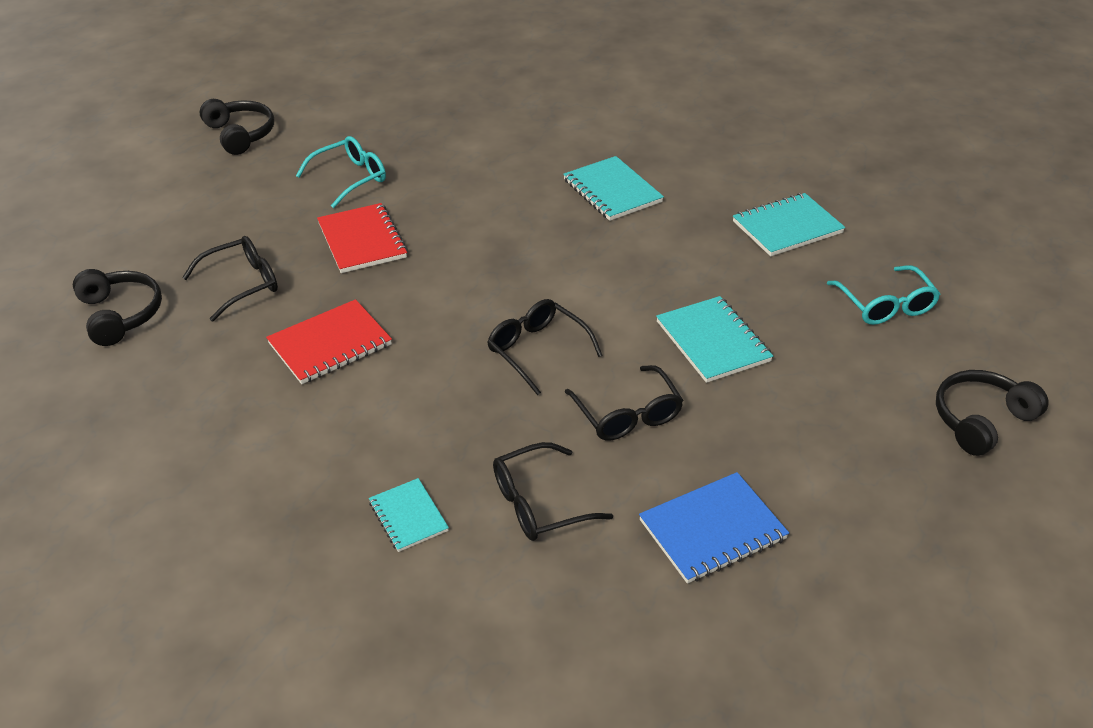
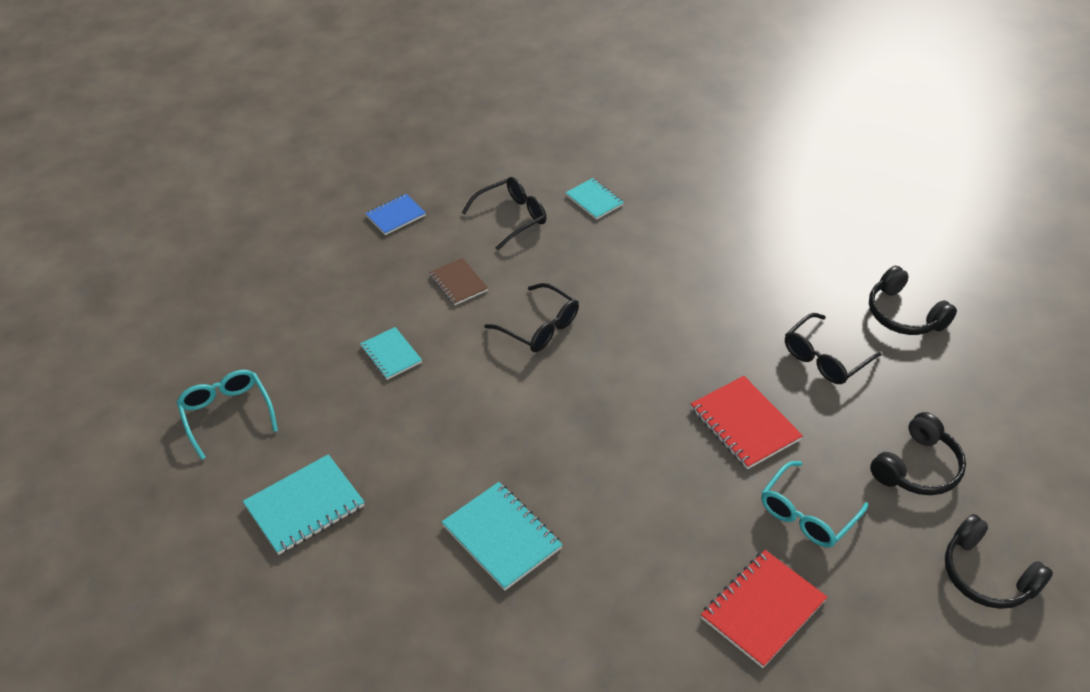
camera: 170 degrees right, 5 degrees up
red notebook [266,299,392,384] -> red notebook moved to [701,550,827,668]
black glasses [565,365,683,440] -> brown notebook [429,258,488,305]
blue notebook [639,472,789,583] -> blue notebook [365,194,426,235], size x0.62
turquoise notebook [656,296,773,383] -> turquoise notebook [360,327,422,380], size x0.62
black headphones [936,370,1049,456] -> black headphones moved to [870,412,966,495]

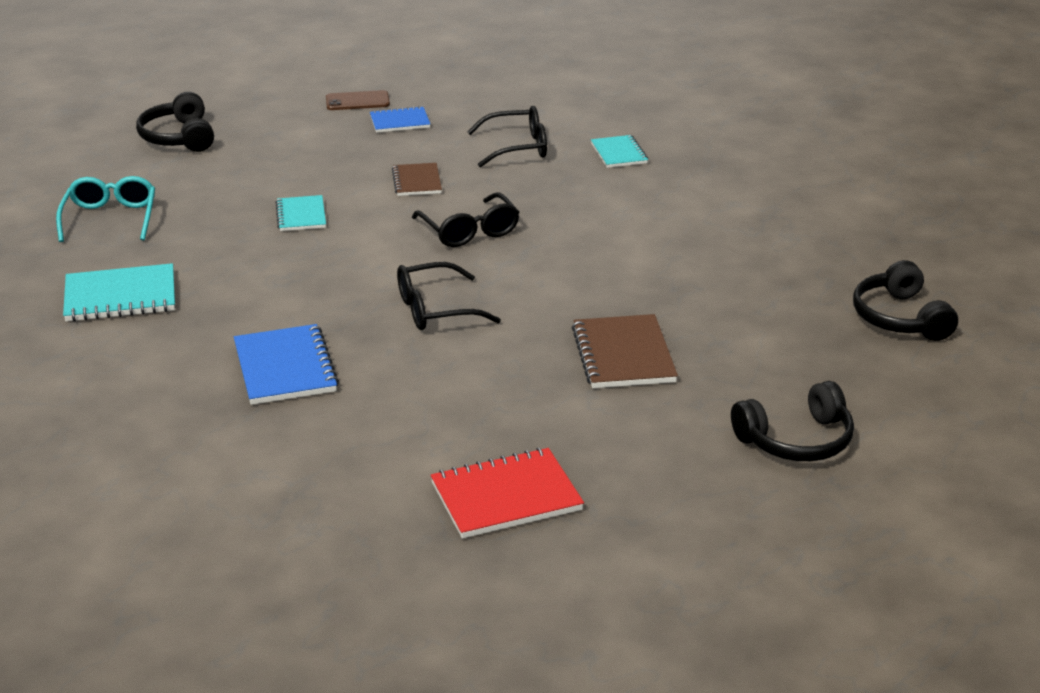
camera: 25 degrees right, 15 degrees down
turquoise notebook [442,482,563,591] -> blue notebook [234,324,339,405]
red notebook [691,376,803,469] -> brown notebook [572,314,678,388]
turquoise glasses [761,461,869,547] -> none
black glasses [785,313,882,384] -> black glasses moved to [397,262,501,330]
black headphones [945,514,1053,609] -> black headphones moved to [136,92,214,152]
none -> brown phone [326,90,390,110]

